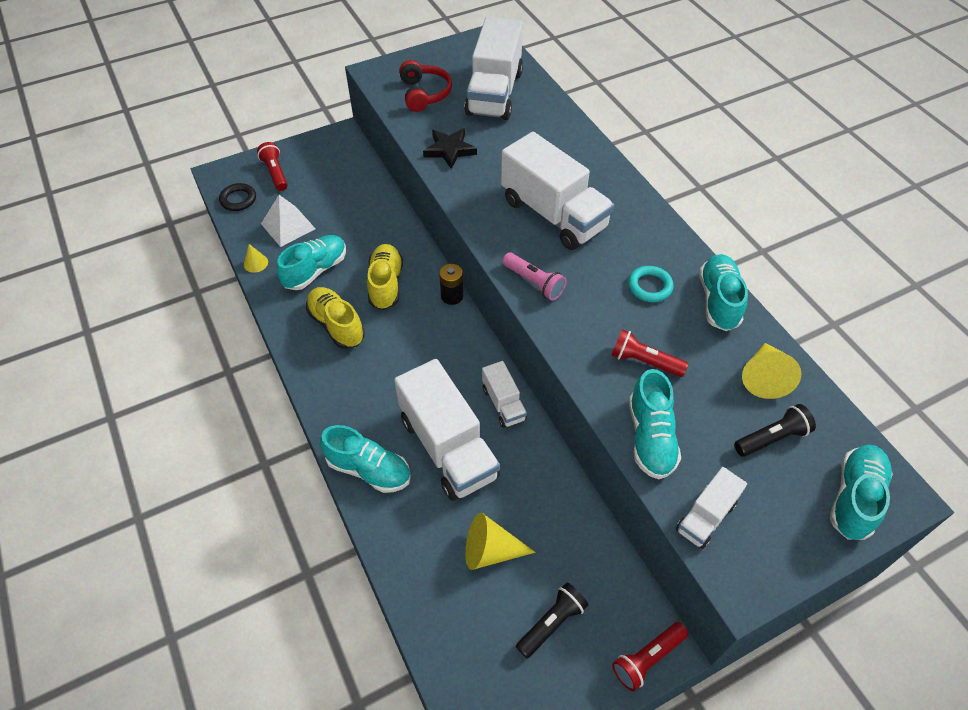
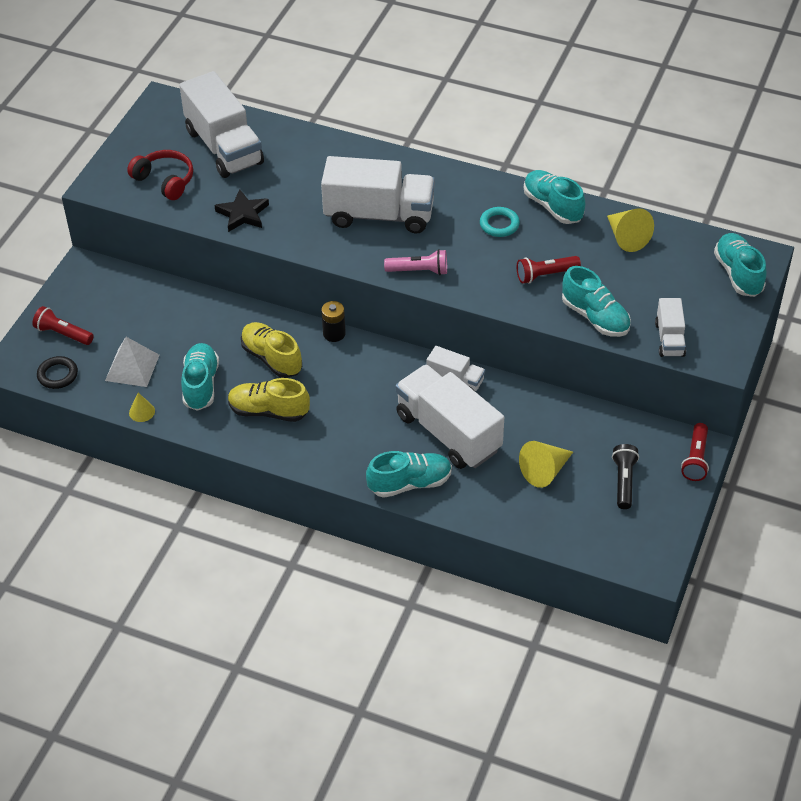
camera: 40 degrees left, 5 degrees down
white truck [394,359,500,501] -> white truck turned 150 degrees counterclockwise [395,365,504,469]
black flashlight [734,404,816,457] -> none

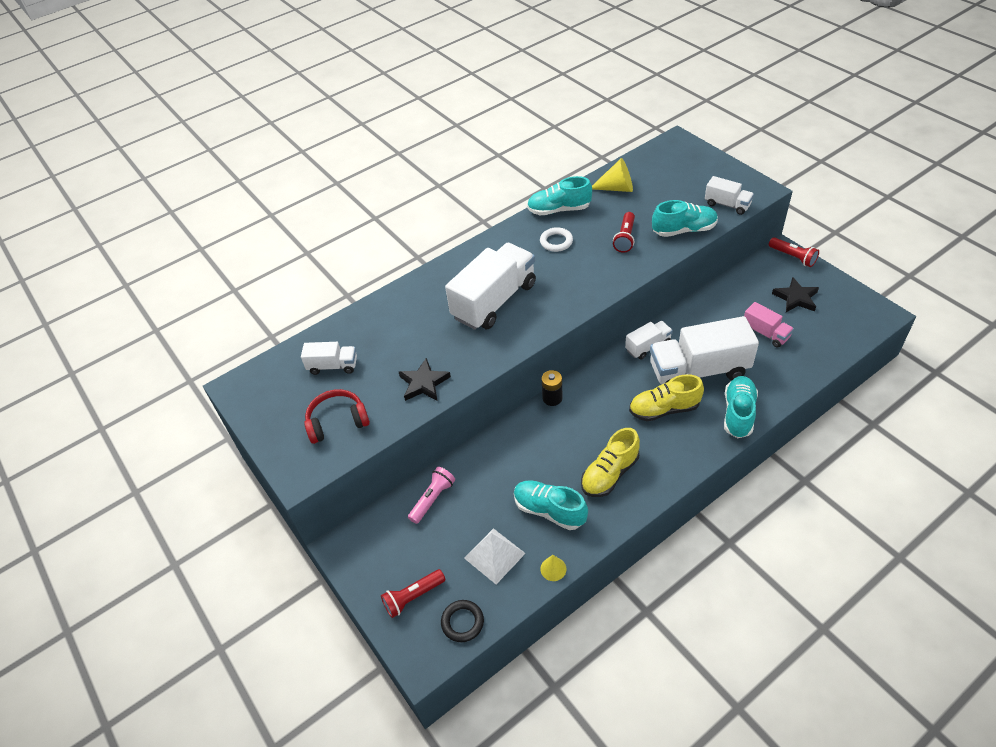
camera: 55 degrees left, 0 degrees up
white truck [179,71,264,178] -> white truck [301,342,357,375], size x0.50
yellow shoe [241,322,302,378] -> yellow shoe moved to [629,374,704,421]
pink flashlight [384,249,447,275] -> pink flashlight moved to [408,467,455,524]
turquoise ring [480,207,520,237] -> white ring [540,227,573,252]
yellow cone [519,441,573,488] -> pink truck [744,302,794,348]
black flashlight [612,444,639,509] -> black star [772,277,819,312]
turquoise shoe [714,233,767,297] -> none

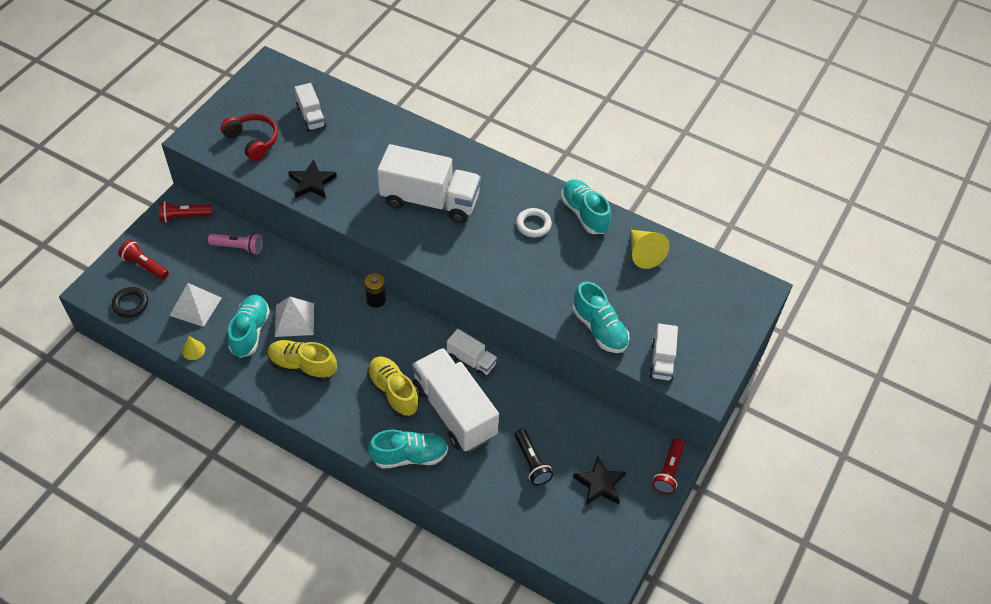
camera: 60 degrees right, 5 degrees up
red flashlight [613,212,635,253] -> red flashlight moved to [159,201,212,222]
pink truck [744,302,794,348] -> black flashlight [515,429,553,486]
none -> white pyramid [275,296,314,337]

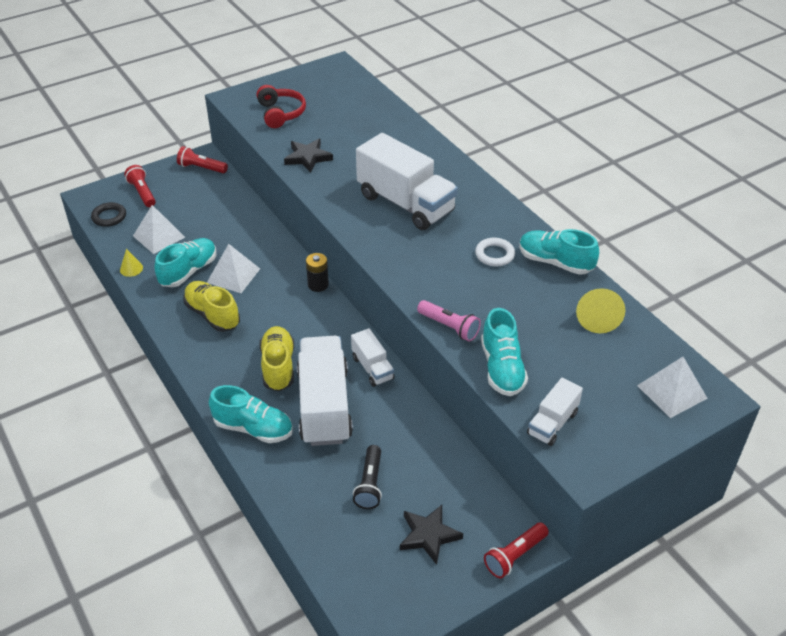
camera: 30 degrees right, 10 degrees down
pink flashlight [208,233,262,255] -> pink flashlight moved to [417,300,481,342]
white truck [294,83,326,131] -> none
turquoise shoe [561,179,611,234] -> turquoise shoe turned 60 degrees counterclockwise [519,229,599,275]
none -> white pyramid [637,357,708,418]

